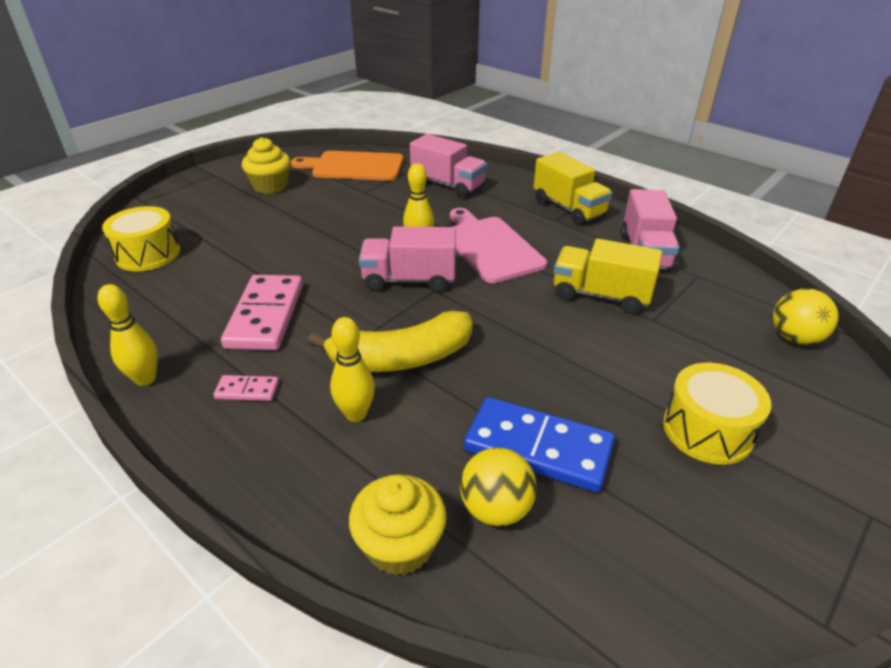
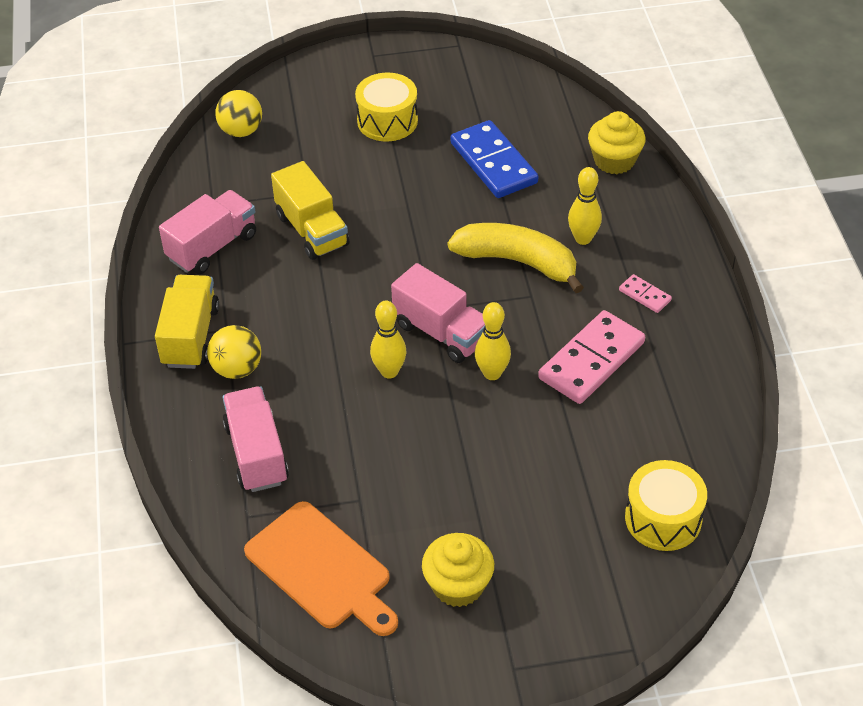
camera: 140 degrees left, 10 degrees up
yellow bowling pin [97,284,158,386] -> yellow bowling pin moved to [475,302,511,380]
pink cutting board [450,208,547,283] -> none
yellow ball [460,447,537,526] -> yellow ball moved to [207,325,261,379]

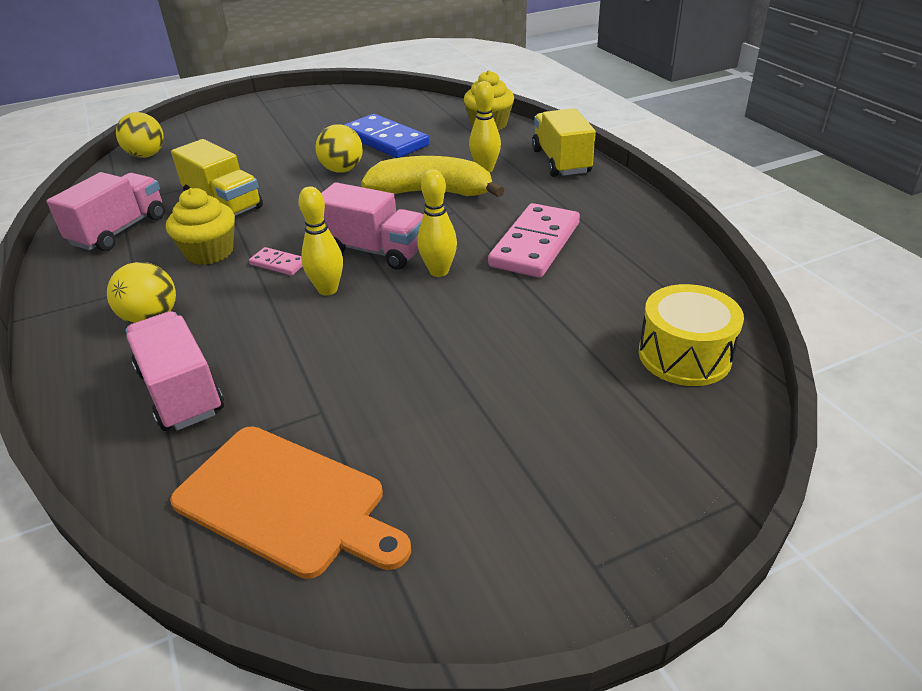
camera: 15 degrees left, 10 degrees down
yellow truck [155,275,219,369] -> yellow truck moved to [532,108,596,177]
yellow drum [355,73,418,141] -> none
yellow cupcake [422,533,494,607] -> yellow cupcake moved to [166,188,235,265]
pink domino [619,274,672,313] -> pink domino moved to [249,247,303,275]
none -> yellow ball [315,124,363,173]

